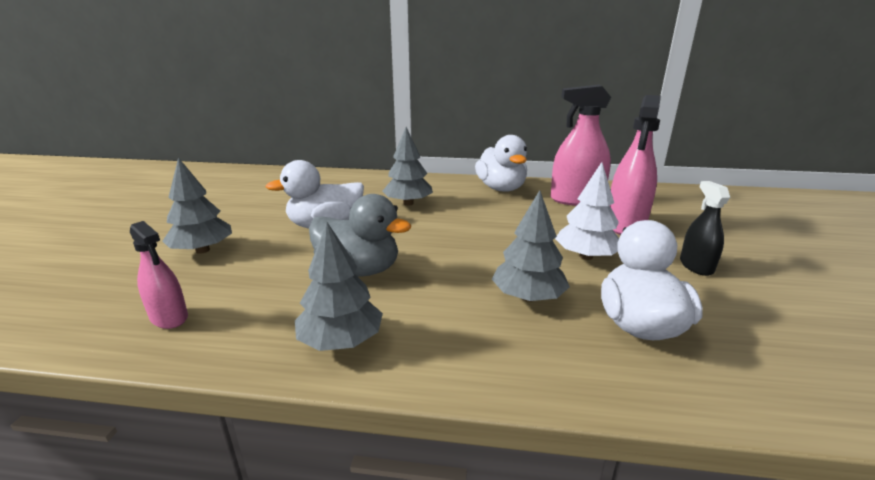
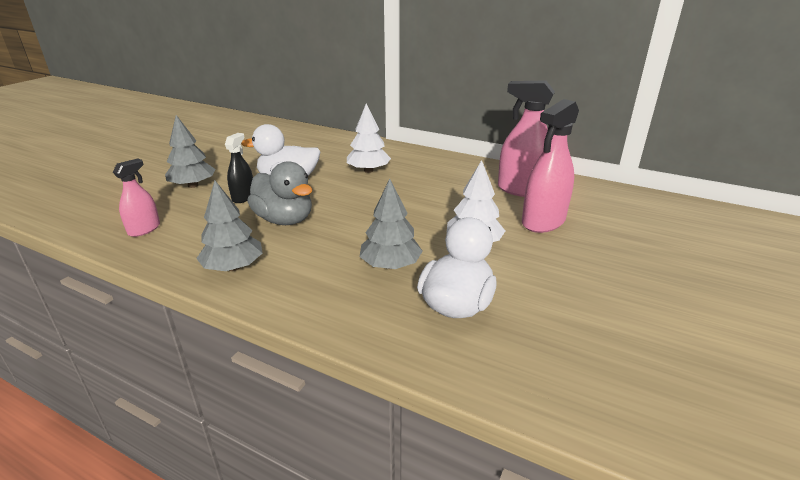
camera: 20 degrees right, 5 degrees up
pink spray bottle [130,221,188,329] -> pink spray bottle turned 120 degrees counterclockwise [113,158,160,237]
grey tree [382,127,433,206] -> white tree [347,103,391,173]
white duck [475,135,527,192] -> none
black spray bottle [680,181,730,276] -> black spray bottle moved to [225,133,253,203]

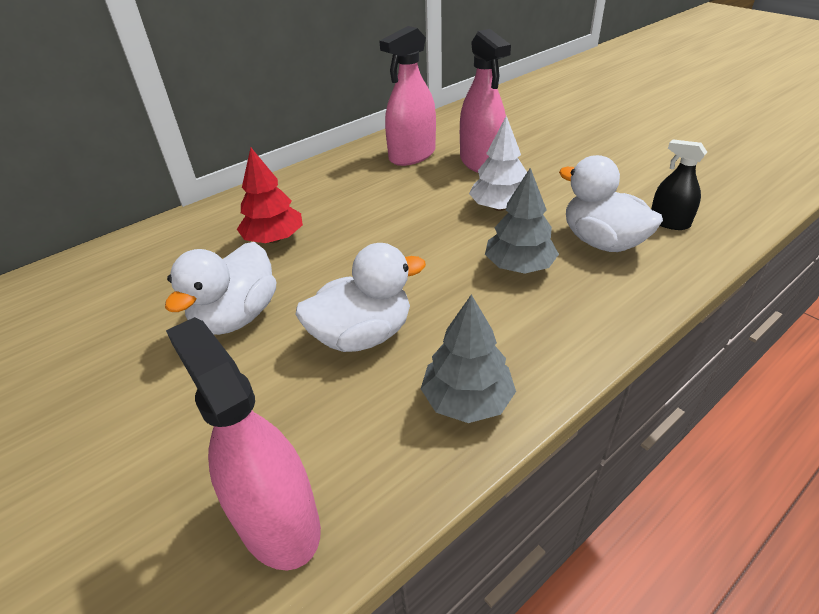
camera: 65 degrees left, 10 degrees up
pink spray bottle [113,158,160,237] -> pink spray bottle [166,317,321,570], size x1.73
grey tree [165,115,215,188] -> none
black spray bottle [225,133,253,203] -> black spray bottle moved to [651,139,707,230]
grey duck [247,161,312,225] -> white duck [295,243,426,352]
white tree [347,103,391,173] -> red tree [237,148,303,243]

